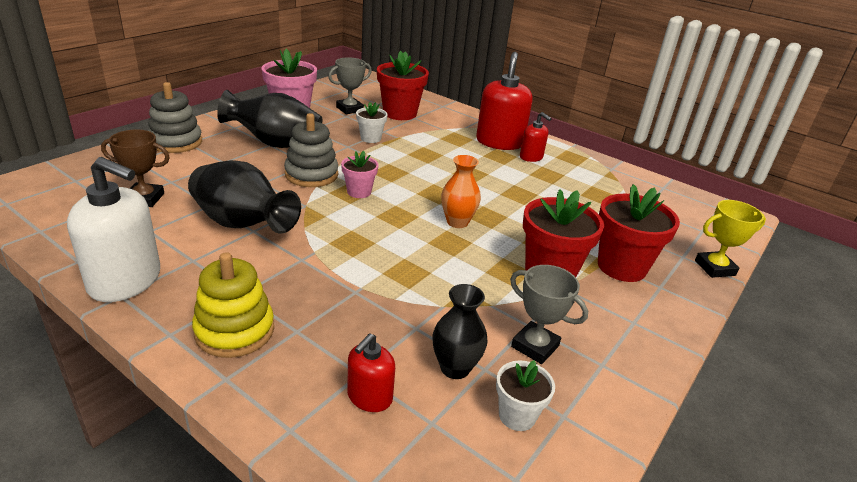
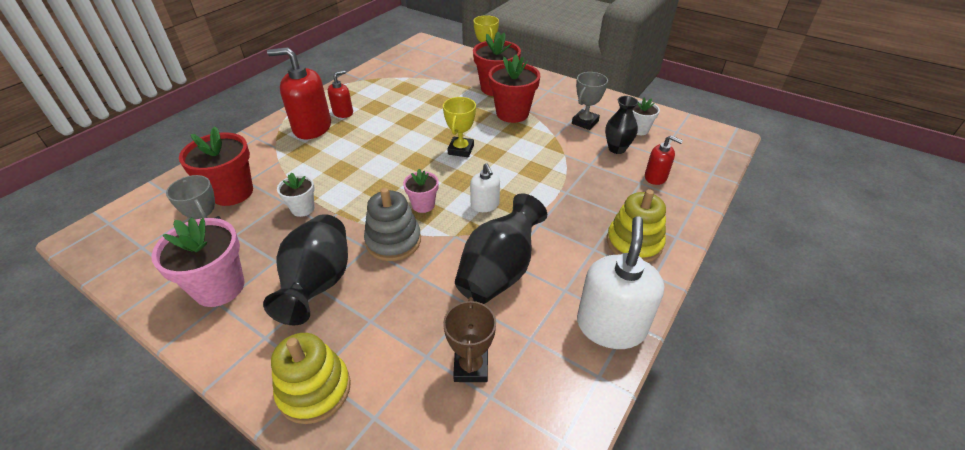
camera: 90 degrees left, 10 degrees up
grey stacking toy [148,82,202,153] -> yellow stacking toy [271,333,351,424]
orange vase [441,155,481,228] -> yellow trophy [443,97,476,157]
none -> white soap dispenser [470,163,500,212]

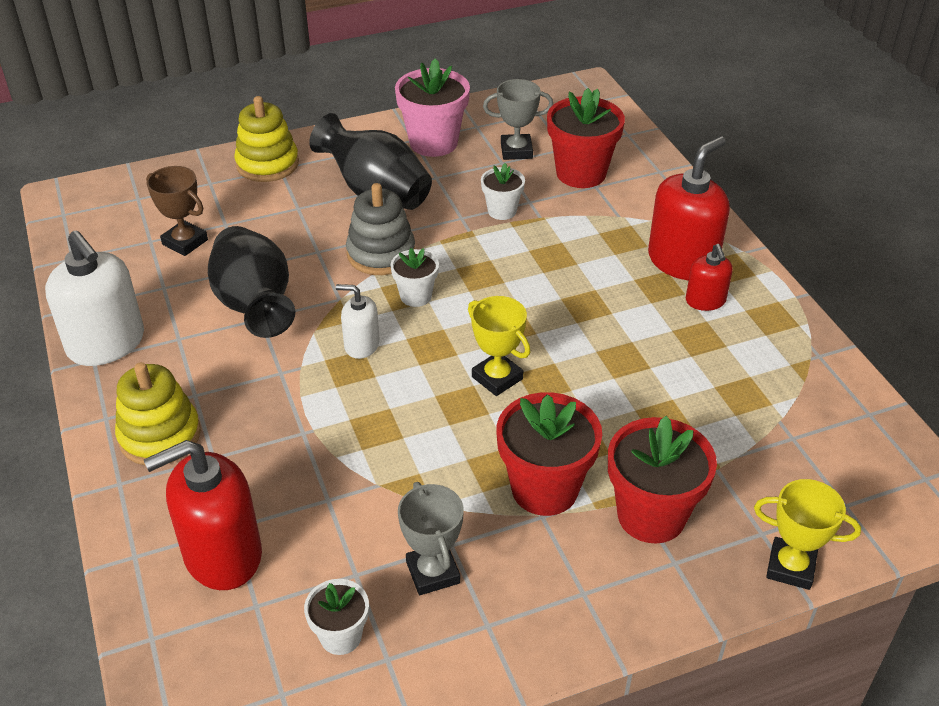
camera: 125 degrees right, 0 degrees up
pink flower pot [403,169,439,213] -> white flower pot [390,248,439,307]
black vase [605,96,638,154] -> none
red soap dispenser [645,135,683,185] -> red soap dispenser [144,440,262,590], size x1.86

